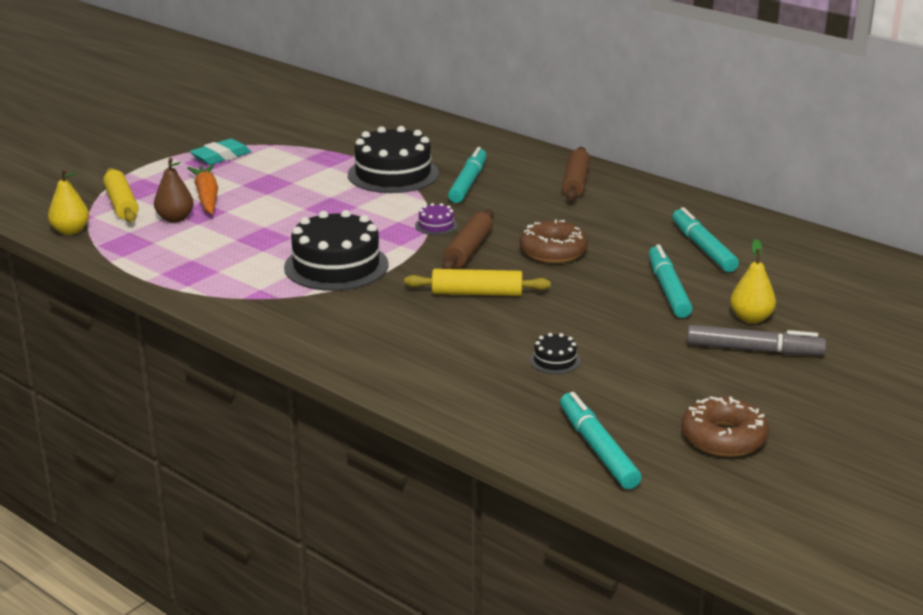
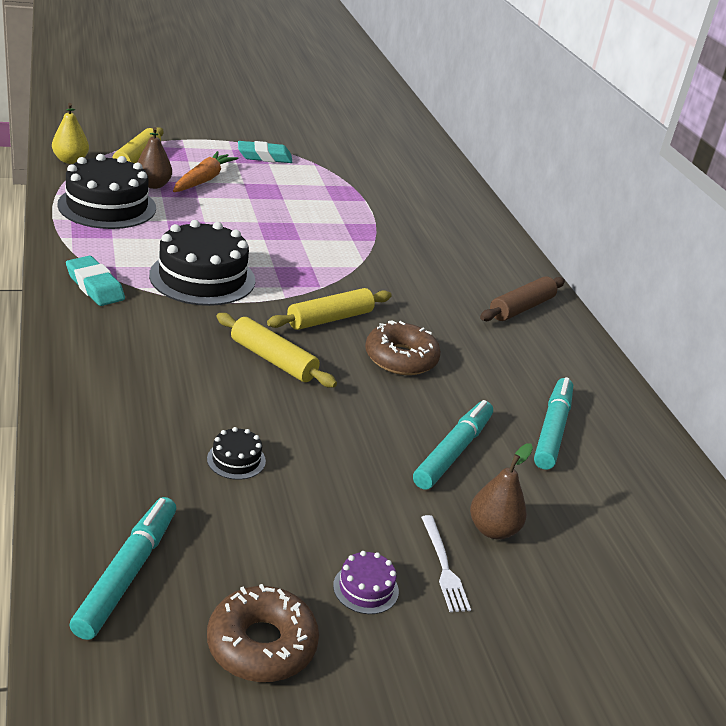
camera: 30 degrees right, 5 degrees up
black cake [348,126,439,193] -> black cake moved to [58,154,156,229]
purple cake [415,203,458,235] -> purple cake moved to [333,551,399,614]
brown rolling pin [442,209,494,269] -> yellow rolling pin [267,288,392,330]
turquoise marker [448,147,487,203] -> none
grey marker [687,325,826,355] -> white fork [421,515,471,612]
yellow pear [730,239,776,323] -> brown pear [470,443,533,540]
none -> turquoise eraser [66,256,125,306]

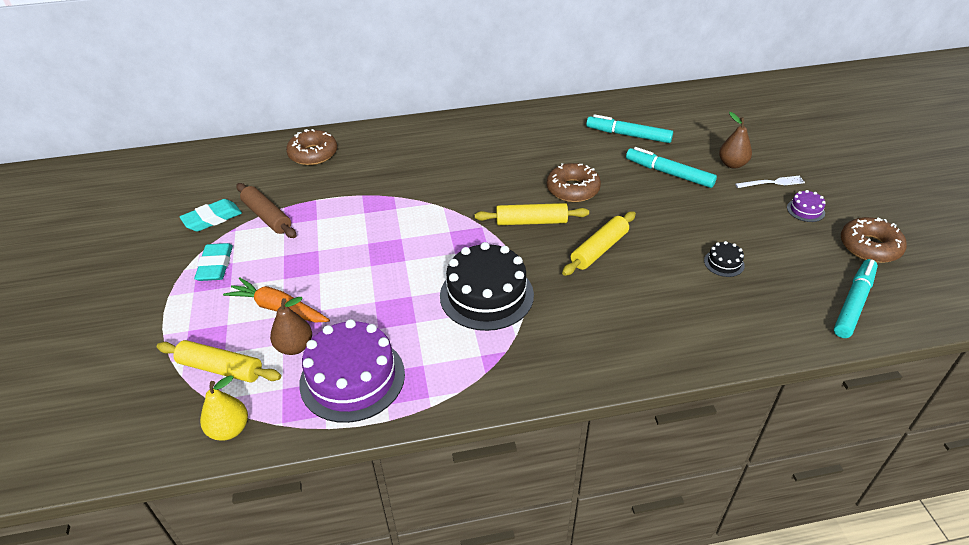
camera: 80 degrees left, 10 degrees up
black cake [58,154,156,229] -> purple cake [299,319,405,423]
turquoise eraser [66,256,125,306] -> turquoise eraser moved to [180,199,242,232]
turquoise marker [69,497,176,640] -> turquoise marker turned 105 degrees clockwise [834,259,878,338]
yellow rolling pin [267,288,392,330] -> yellow rolling pin turned 60 degrees counterclockwise [475,203,589,225]
brown rolling pin [480,276,565,321] -> brown rolling pin moved to [236,183,296,238]
none -> brown donut [286,129,337,165]

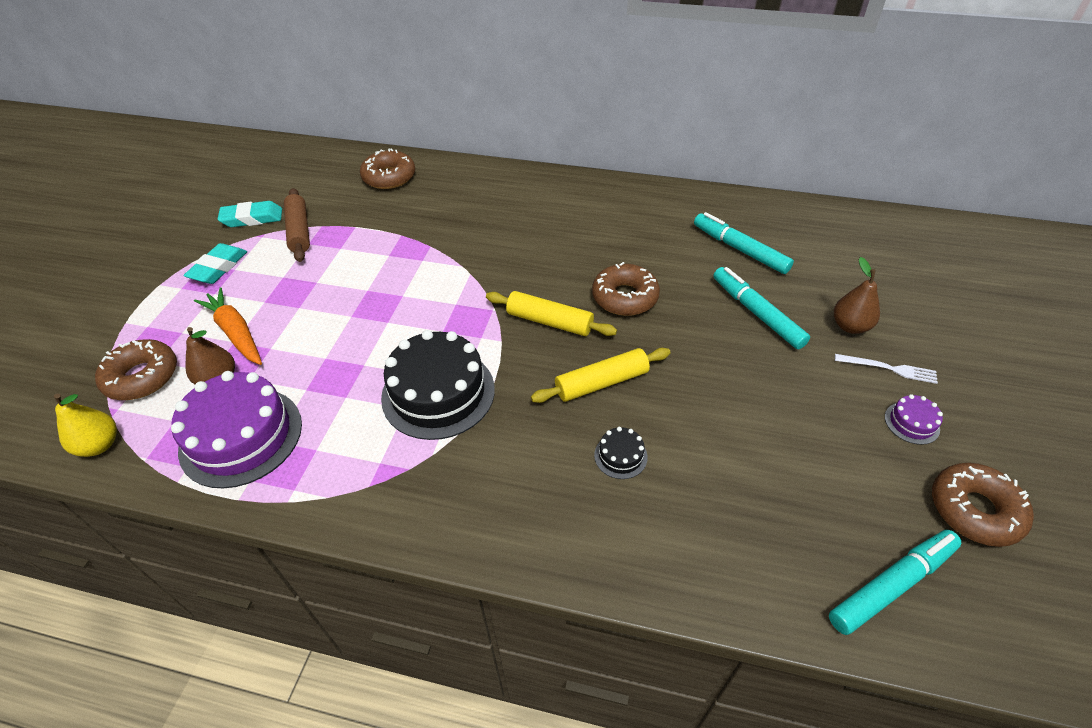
camera: 25 degrees right, 5 degrees up
yellow rolling pin [157,340,281,382] -> brown donut [95,339,177,400]
black cake [704,241,745,277] -> black cake moved to [594,427,648,479]

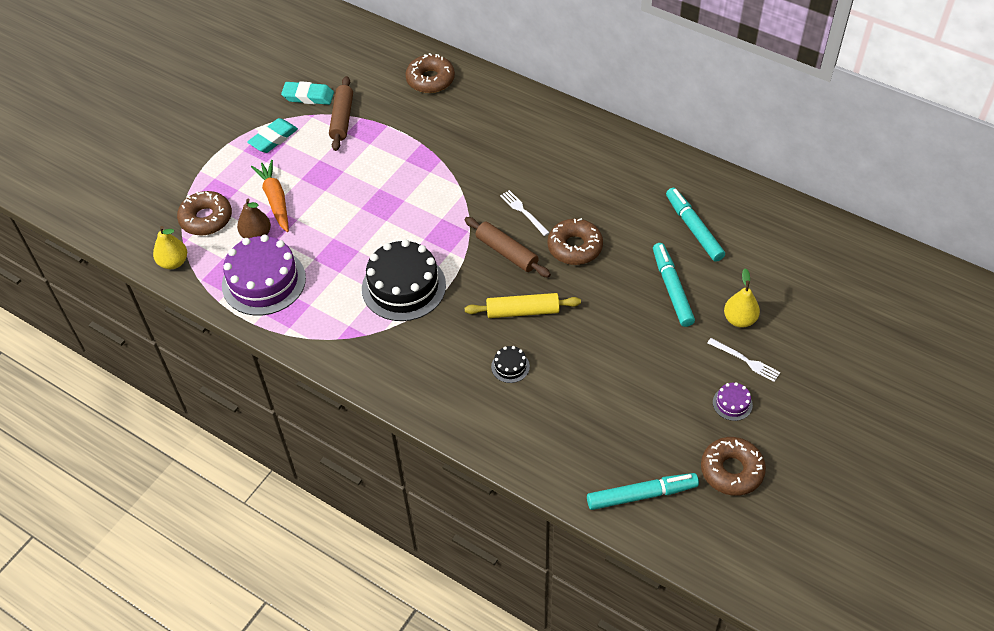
camera: 20 degrees right, 5 degrees up
yellow rolling pin [486,291,617,336] -> brown rolling pin [465,217,551,278]
brown pear [834,257,880,334] -> yellow pear [724,268,760,328]
none -> white fork [500,190,550,236]

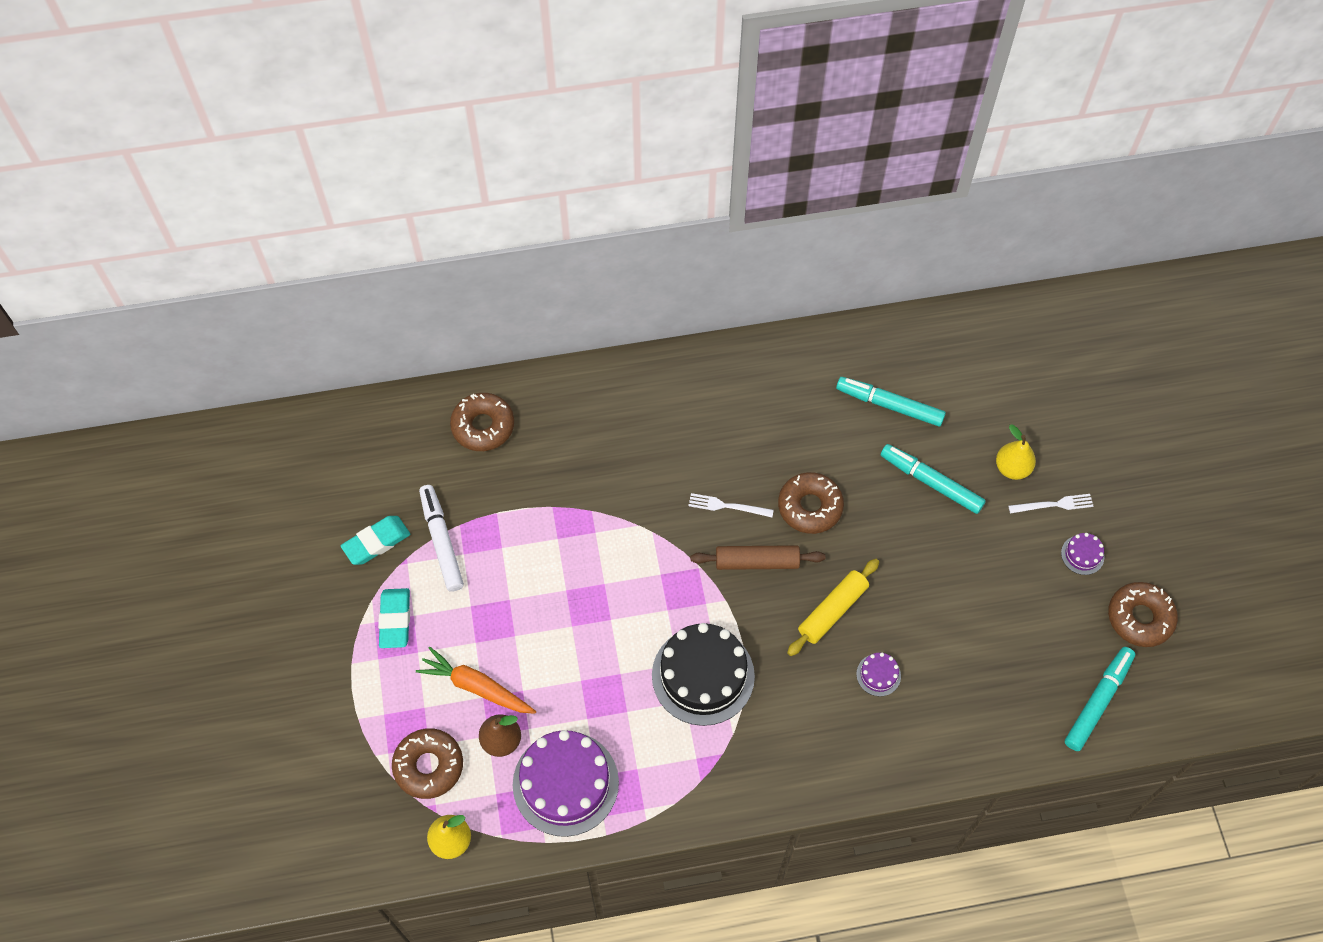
camera: 45 degrees left, 10 degrees up
brown rolling pin [329,76,353,151] -> white marker [419,485,464,592]
black cake [491,346,530,383] -> purple cake [856,653,901,696]

